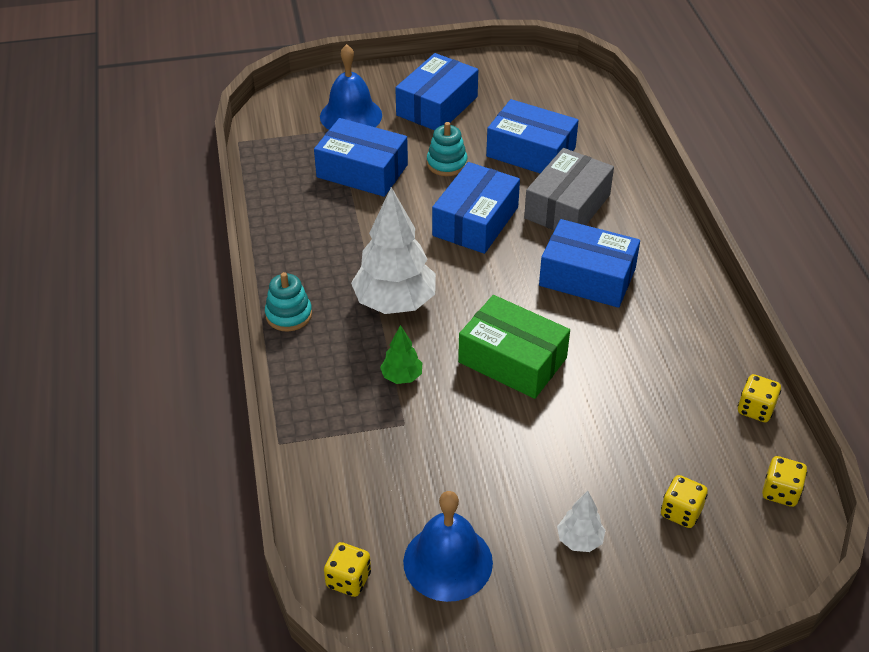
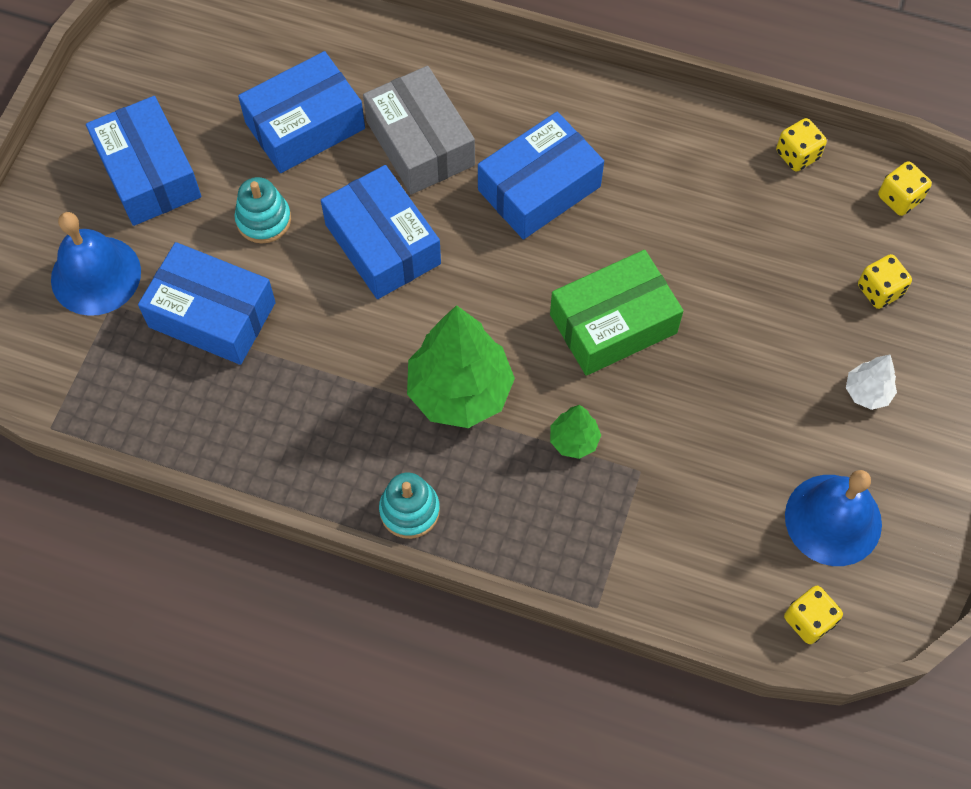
camera: 60 degrees left, 20 degrees up
blue box [314,118,408,197] -> blue box turned 60 degrees clockwise [138,242,276,365]
white tree [351,187,436,314] -> green tree [407,305,515,428]

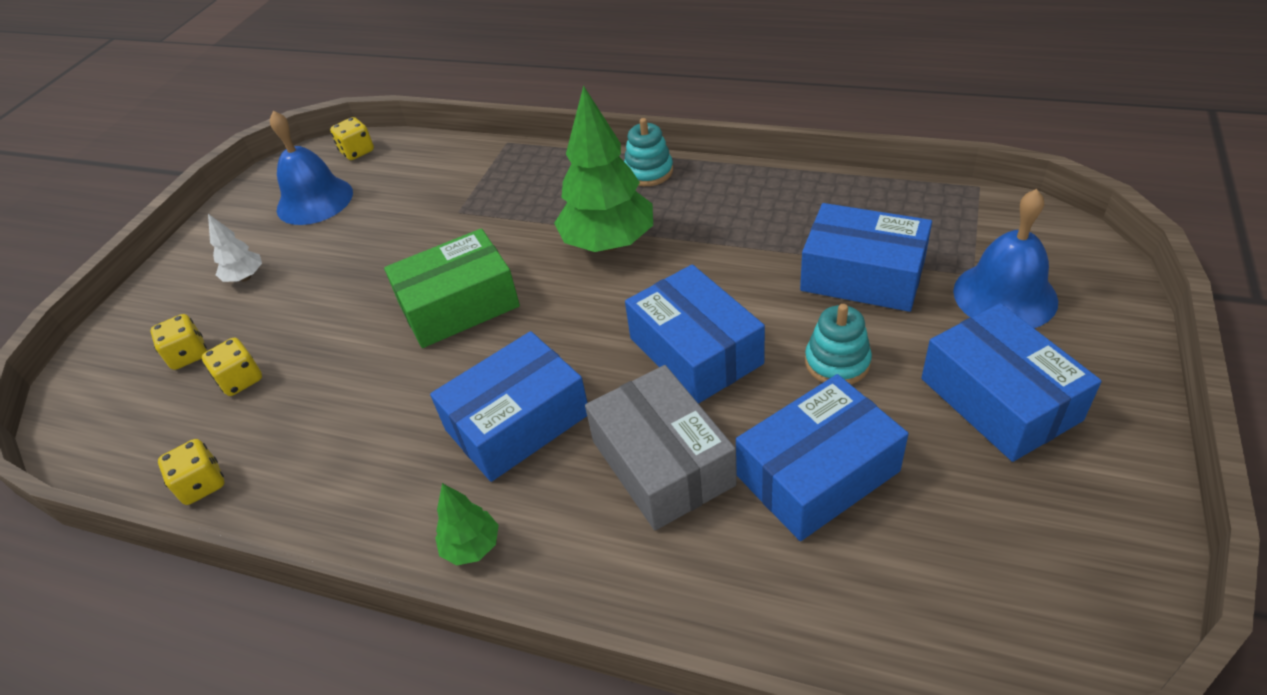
camera: 175 degrees left, 20 degrees down
green tree [550,405,601,459] -> green tree moved to [435,483,499,565]
yellow dice [878,161,932,216] -> yellow dice moved to [202,338,262,396]

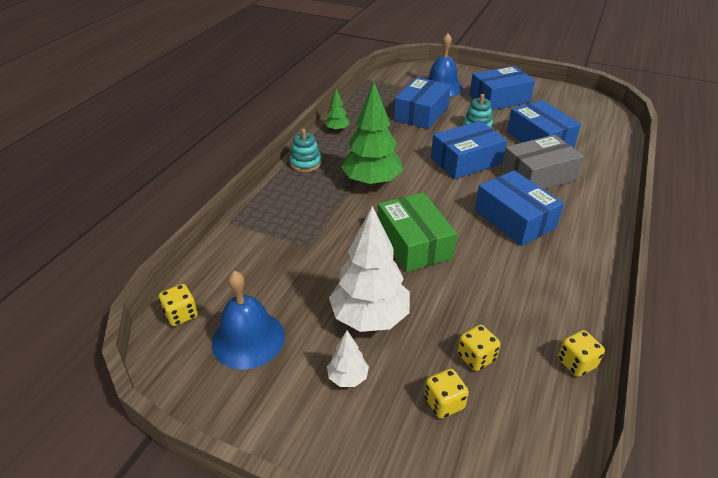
camera: 90 degrees left, 5 degrees down
green tree [435,483,499,565] -> green tree moved to [325,89,350,131]
none -> white tree [329,206,410,332]

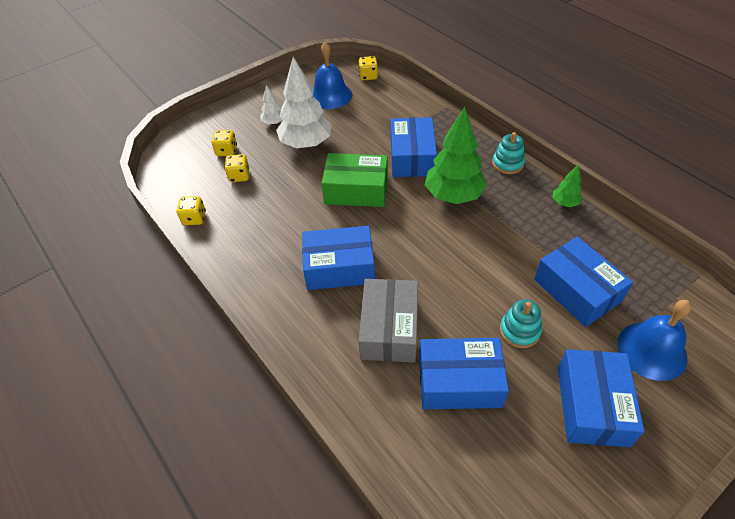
camera: 120 degrees right, 10 degrees up
blue box [431,121,507,179] -> blue box moved to [391,117,437,177]

